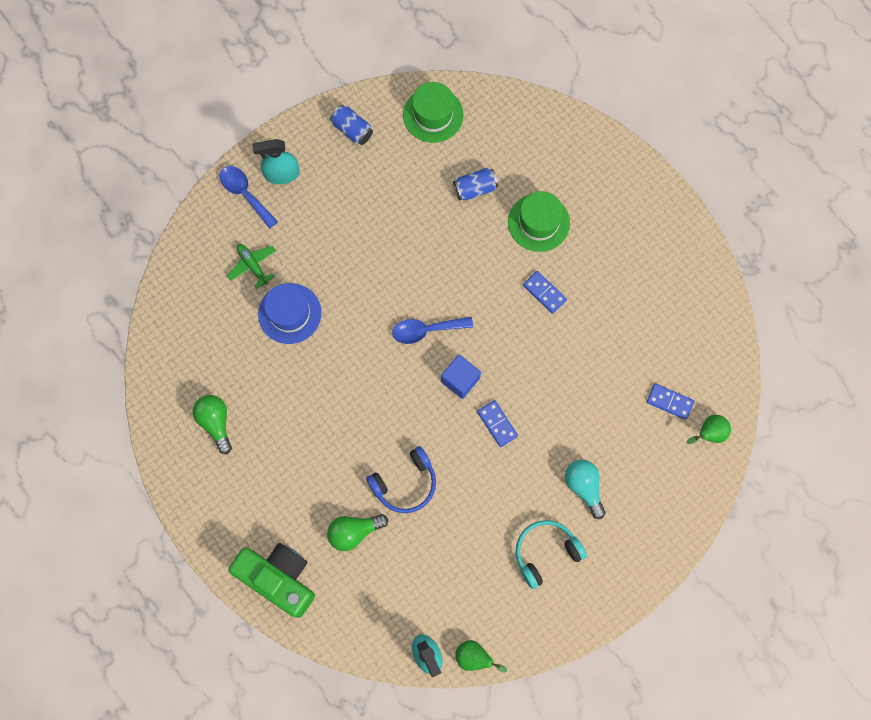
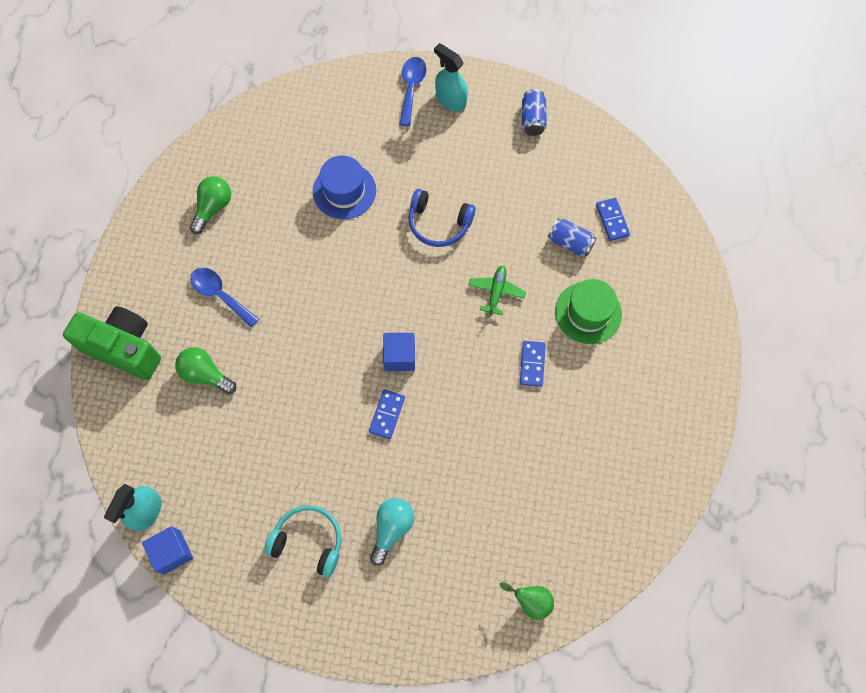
camera: 50 degrees right, 5 degrees down
green plane [227,244,276,289] -> green plane moved to [468,266,526,316]
green camera [228,543,315,618] -> green camera turned 60 degrees counterclockwise [63,306,161,380]
blue headphones [366,446,436,513] -> blue headphones moved to [409,189,476,247]
blue spoon [392,317,473,344] -> blue spoon moved to [190,268,259,328]
green hat [403,82,464,143] -> none
green pear [455,640,507,672] -> blue cube [142,526,193,574]
blue domino [647,383,694,420] -> blue domino moved to [596,198,630,241]

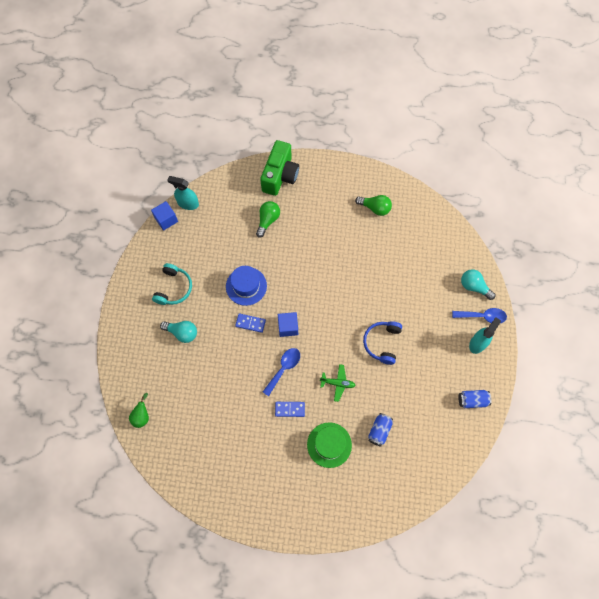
camera: 85 degrees right, 0 degrees up
blue spoon [190,268,259,328] -> blue spoon moved to [263,348,300,396]
blue hat [313,155,376,219] -> blue hat moved to [226,266,267,306]
blue domino [596,198,630,241] -> none
none -> turquoise light bulb [461,269,496,300]

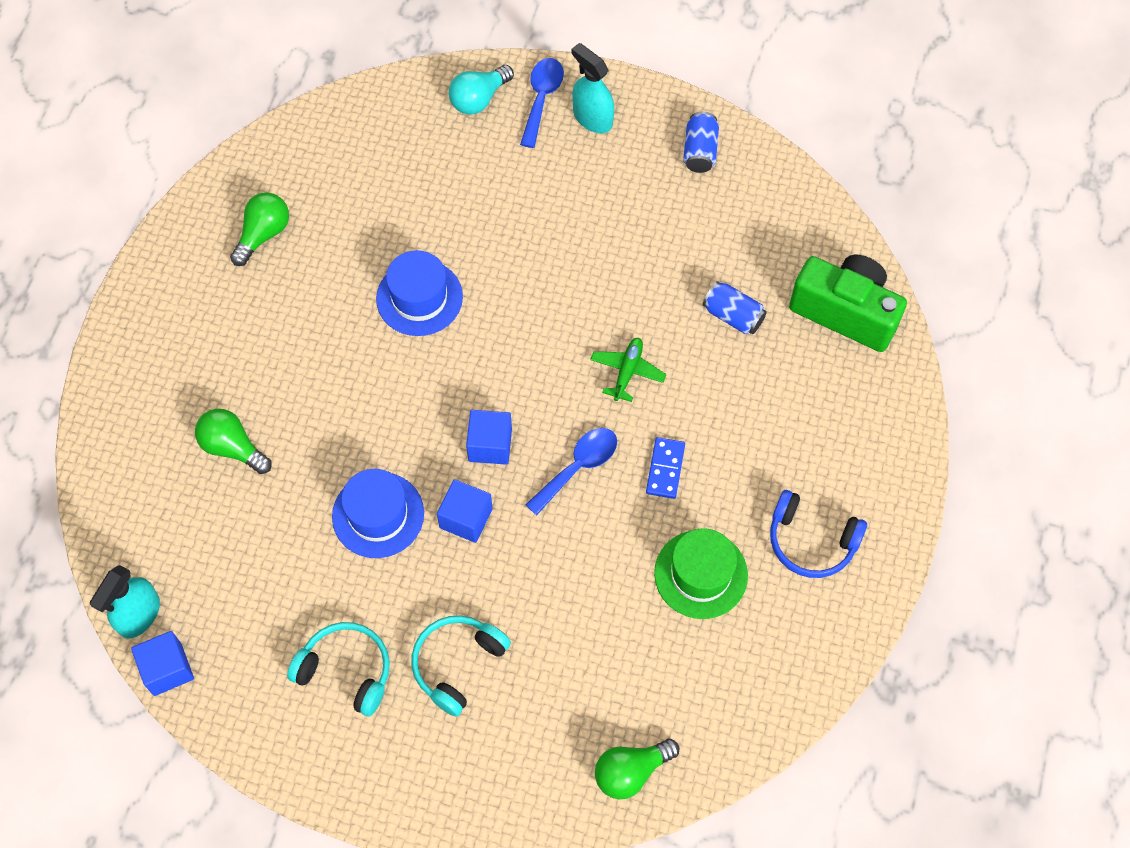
camera: 80 degrees left, 5 degrees down
green pear [129,393,149,428] -> green light bulb [595,738,679,799]
turquoise light bulb [160,321,197,343] -> turquoise headphones [411,616,511,717]
blue domino [235,313,266,333] -> blue cube [437,479,493,543]
green camera [260,140,299,196] -> green camera moved to [789,255,907,352]
blue spoon [263,348,300,396] -> blue spoon turned 90 degrees clockwise [525,428,617,515]
green hat [307,422,352,468] -> green hat moved to [654,528,748,619]
blue headphones [363,321,402,365] -> blue headphones moved to [770,490,867,578]
none -> blue hat [376,250,463,336]

